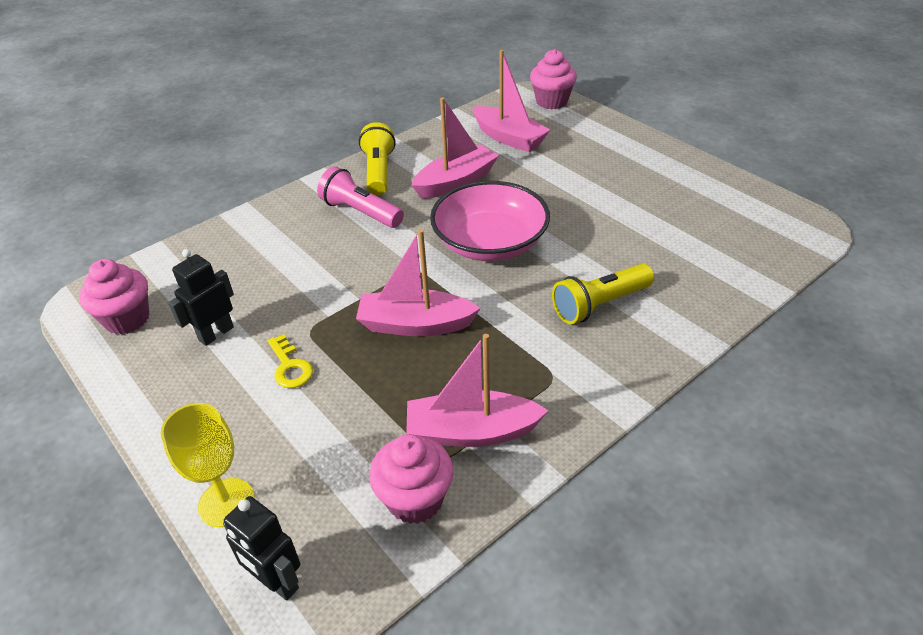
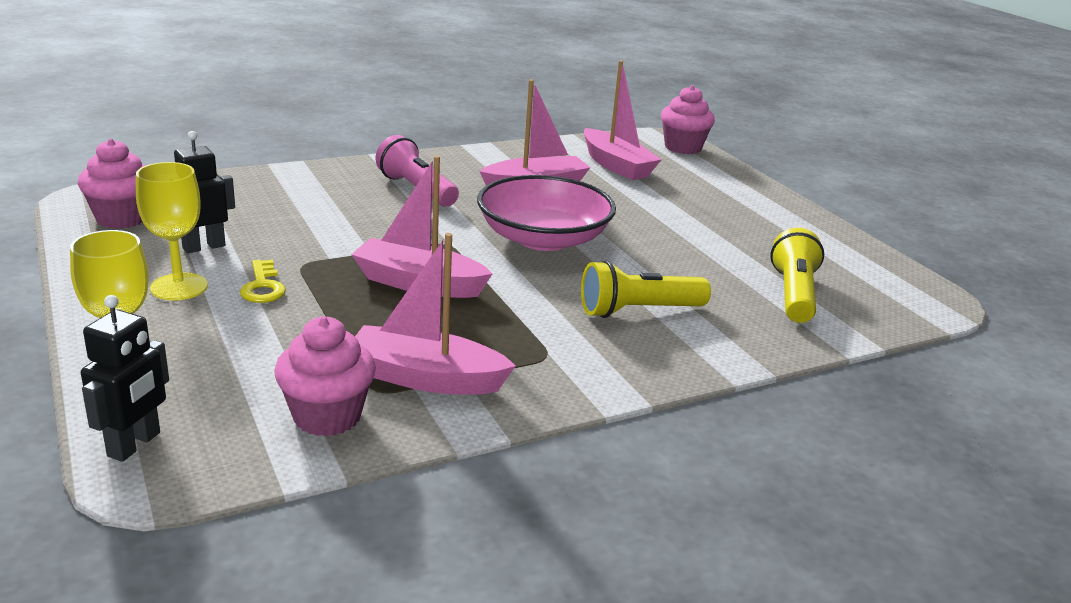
camera: 10 degrees right, 15 degrees down
black robot [223,496,300,601] -> black robot turned 120 degrees counterclockwise [81,295,169,462]
yellow flashlight [359,122,396,196] -> yellow flashlight moved to [770,228,824,323]
none -> yellow goblet [136,162,208,300]

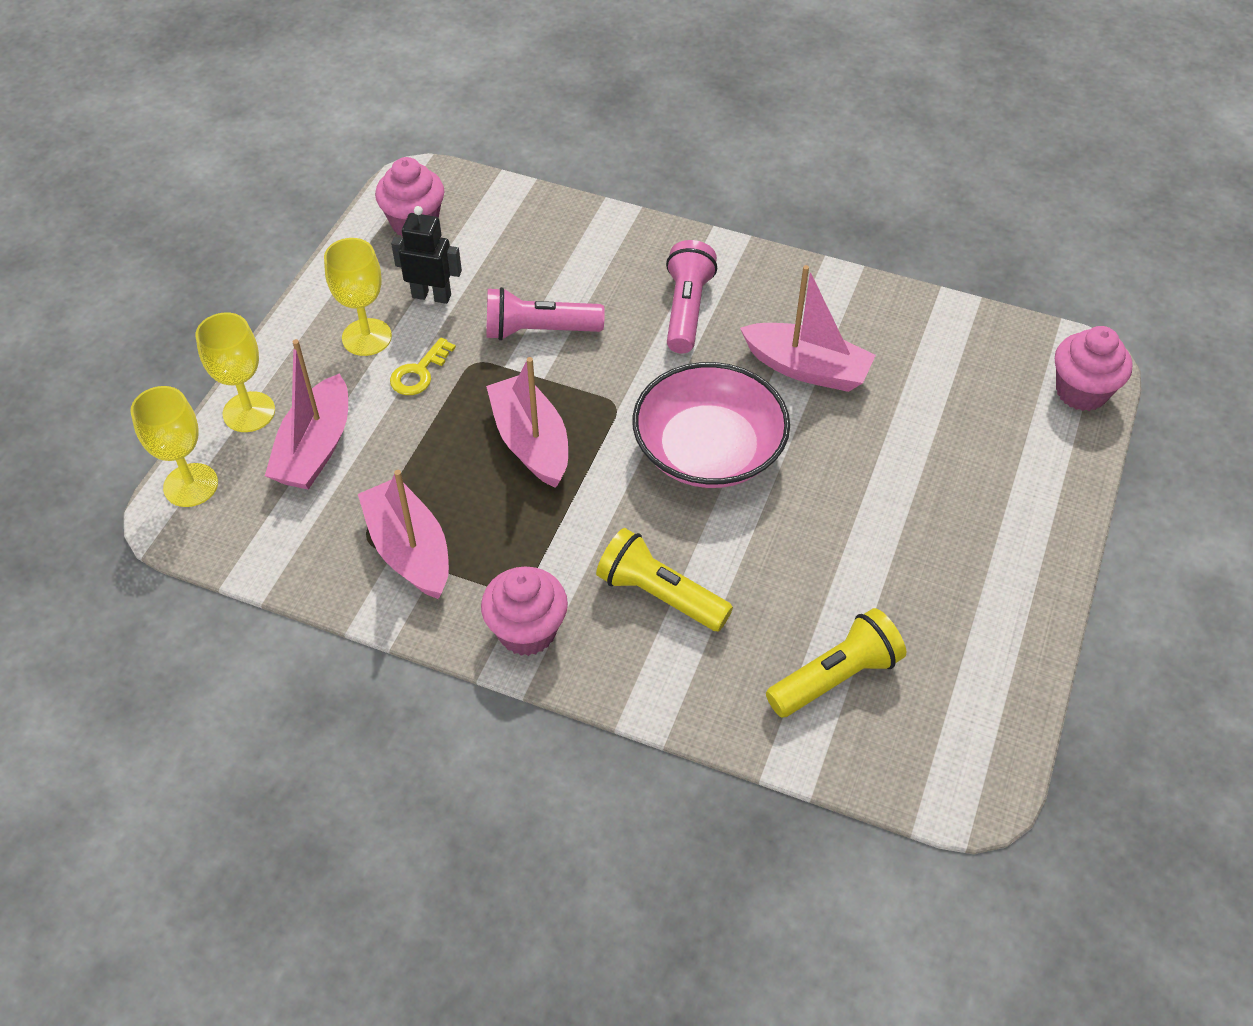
camera: 50 degrees right, 25 degrees up
black robot [81,295,169,462] -> yellow goblet [131,386,218,507]
pink cupcake [274,316,376,436] -> pink cupcake moved to [481,566,568,656]
pink boat [584,61,662,180] -> pink boat moved to [265,339,348,490]
none -> pink flashlight [486,287,605,340]

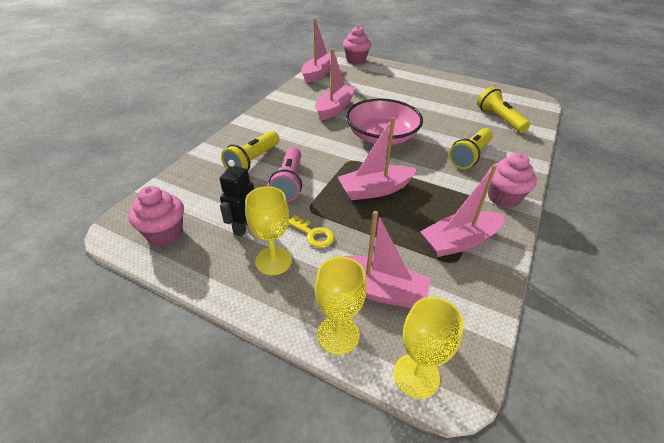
camera: 85 degrees left, 10 degrees down
pink flashlight [666,240,717,353] -> none
none -> yellow flashlight [221,131,279,171]
none -> pink boat [301,19,338,83]

